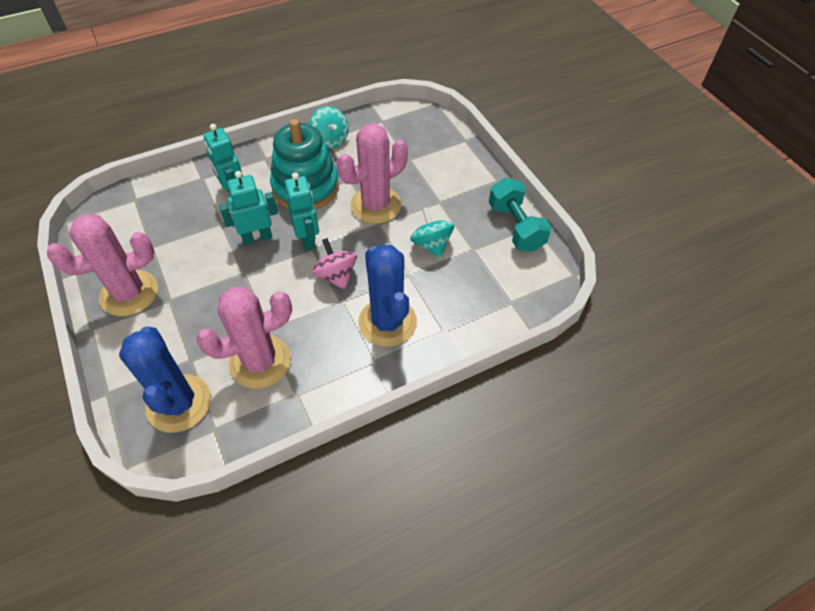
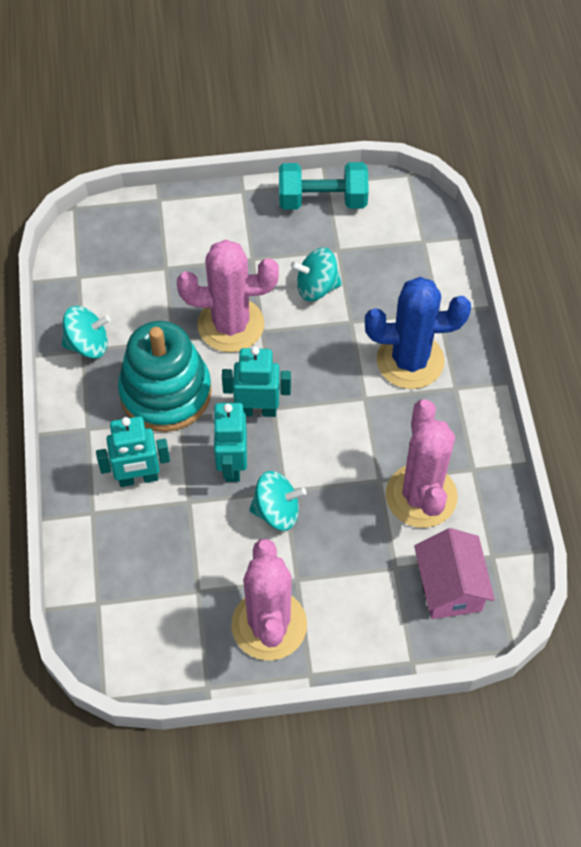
camera: 70 degrees left, 5 degrees up
blue cactus [119,326,211,433] -> pink house [414,528,495,619]
pink spinning top [312,238,357,290] -> none
pink cactus [337,123,408,224] -> pink cactus turned 75 degrees counterclockwise [177,240,279,352]
none -> turquoise spinning top [249,471,307,531]

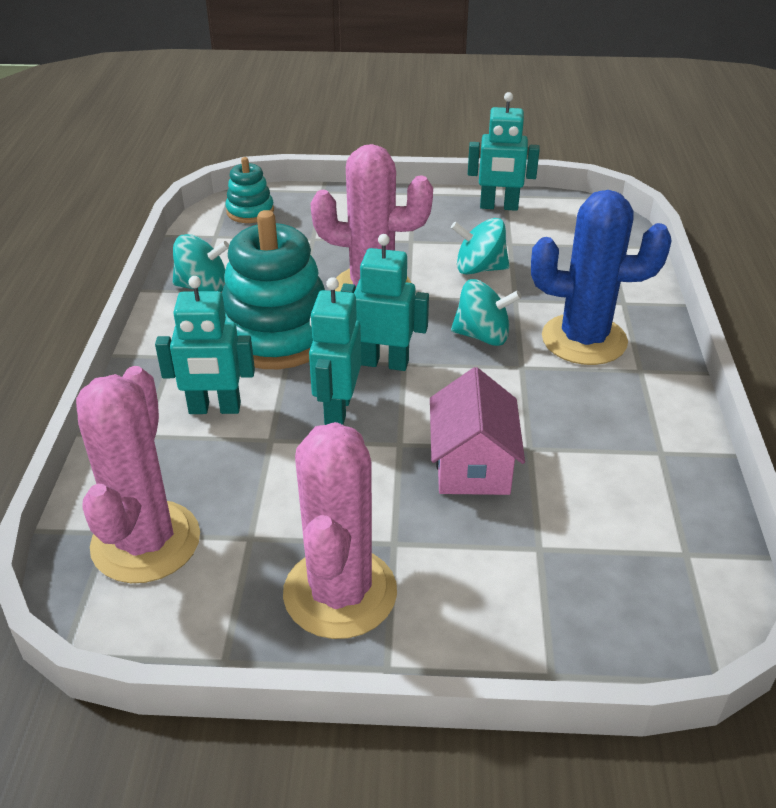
camera: 10 degrees right, 20 degrees down
turquoise spinning top [249,471,307,531] -> turquoise spinning top moved to [451,279,522,346]
turquoise dumbbell [279,162,368,210] -> turquoise robot [468,92,540,211]
pink cactus [386,399,458,528] -> pink cactus moved to [76,366,200,583]
pink house [414,528,495,619] -> pink house moved to [430,367,525,495]
none -> turquoise stacking toy [225,157,274,223]

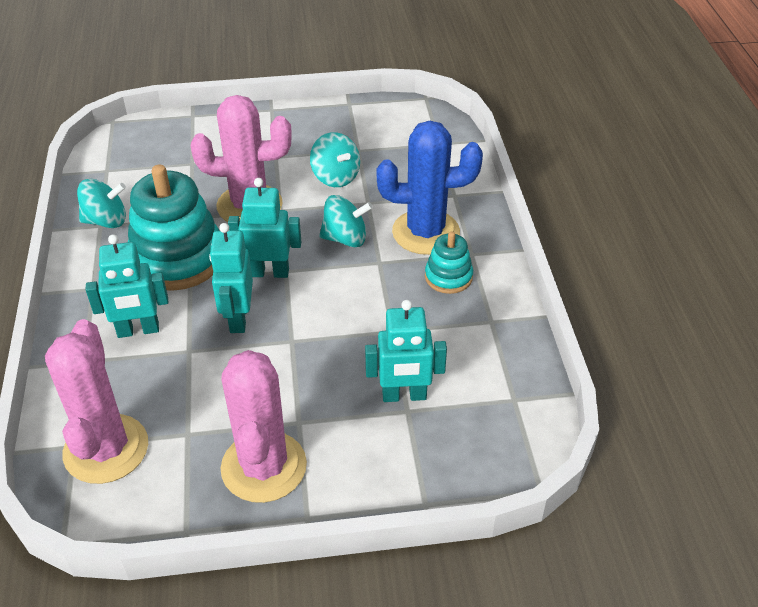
camera: 10 degrees left, 5 degrees up
turquoise stacking toy [225,157,274,223] -> turquoise stacking toy moved to [425,231,473,294]
pink house [430,367,525,495] -> none
turquoise spinning top [451,218,510,275] -> turquoise spinning top turned 120 degrees counterclockwise [310,132,360,187]
turquoise robot [468,92,540,211] -> turquoise robot moved to [365,300,447,402]

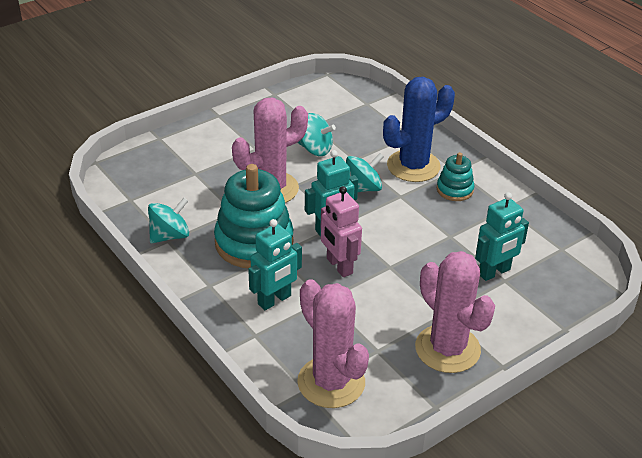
camera: 30 degrees left, 5 degrees down
turquoise robot [209,223,253,333] -> pink robot [321,186,362,277]

